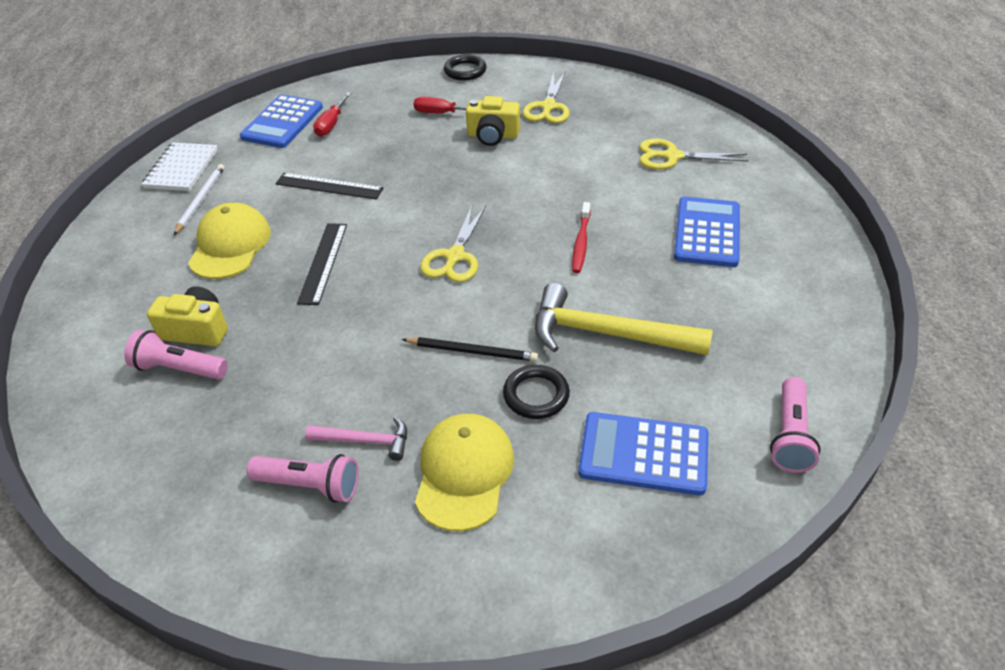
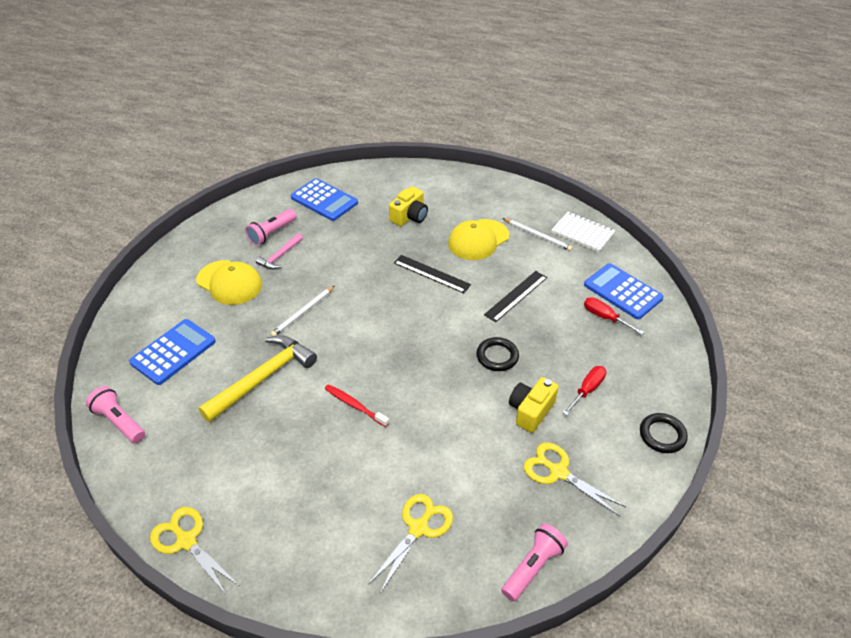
camera: 115 degrees right, 0 degrees up
pink flashlight [124,330,228,380] -> pink flashlight moved to [501,523,568,601]
yellow cap [188,203,271,279] -> yellow cap turned 105 degrees clockwise [448,219,509,260]
black pencil [402,337,538,362] -> white pencil [270,286,335,336]
yellow scissors [420,206,486,282] -> yellow scissors moved to [150,507,238,594]
black ring [503,365,570,419] -> black ring moved to [476,337,519,371]
blue calculator [674,197,740,267] -> blue calculator moved to [291,178,358,221]

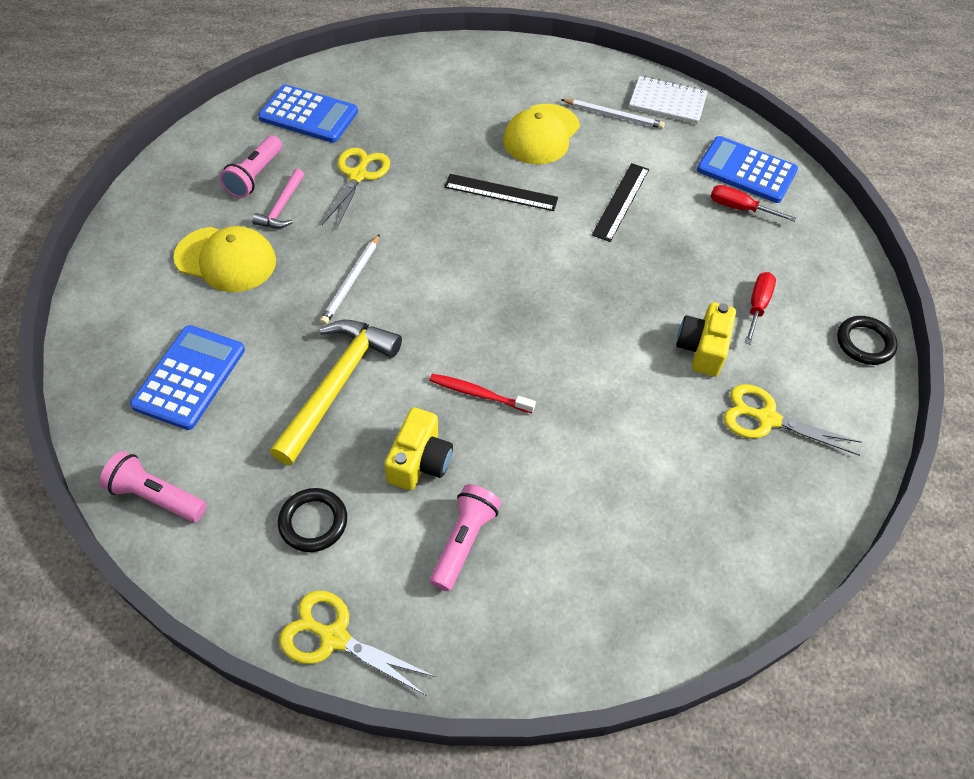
camera: 20 degrees left, 10 degrees up
yellow scissors [368,494,453,593] -> yellow scissors moved to [322,148,390,230]
yellow camera [389,186,428,226] -> yellow camera moved to [384,407,453,490]
black ring [476,337,519,371] -> black ring moved to [278,488,347,552]
pink flashlight [501,523,568,601] -> pink flashlight moved to [430,484,501,591]

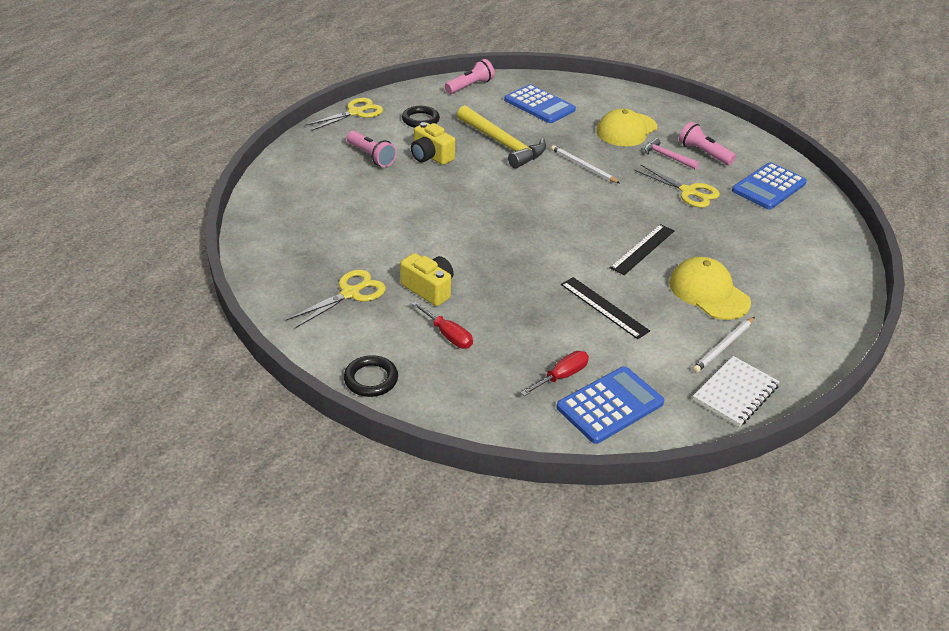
camera: 115 degrees right, 15 degrees down
red toothbrush [429,374,536,413] -> none

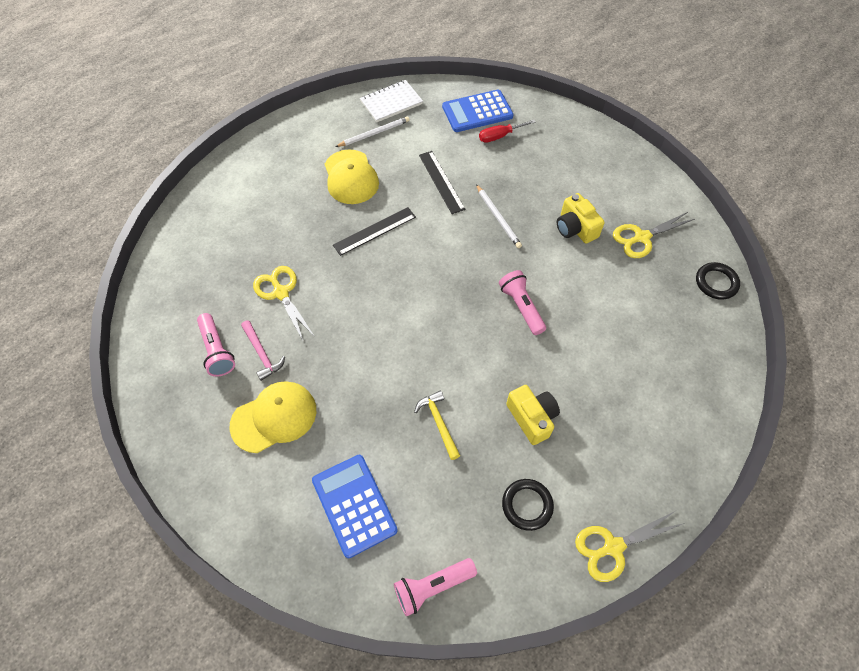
camera: 160 degrees left, 20 degrees up
black ring [344,355,398,397] -> black ring moved to [696,262,740,300]
pink flashlight [346,131,397,167] -> pink flashlight moved to [499,270,546,335]
red screwdriver [412,301,473,349] -> none
yellow hammer [457,105,546,168] -> yellow hammer [414,391,460,460], size x0.53
white pencil [551,145,620,183] -> white pencil moved to [476,184,522,248]
blue calculator [732,162,807,210] -> none

